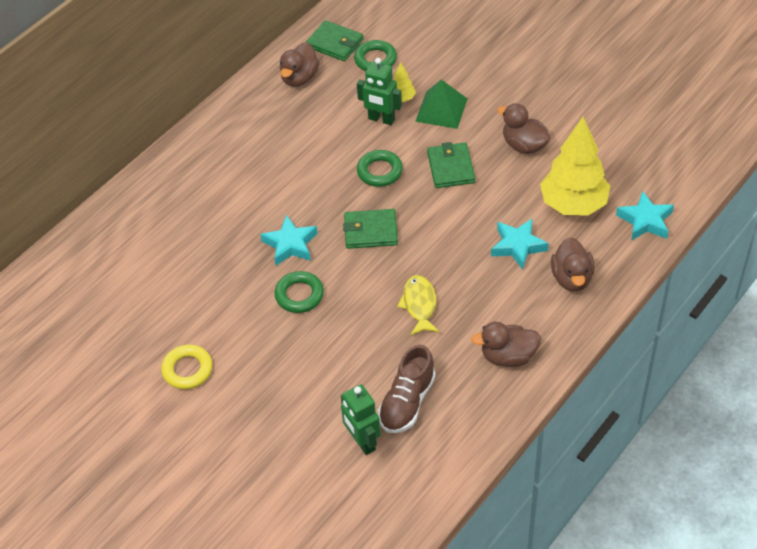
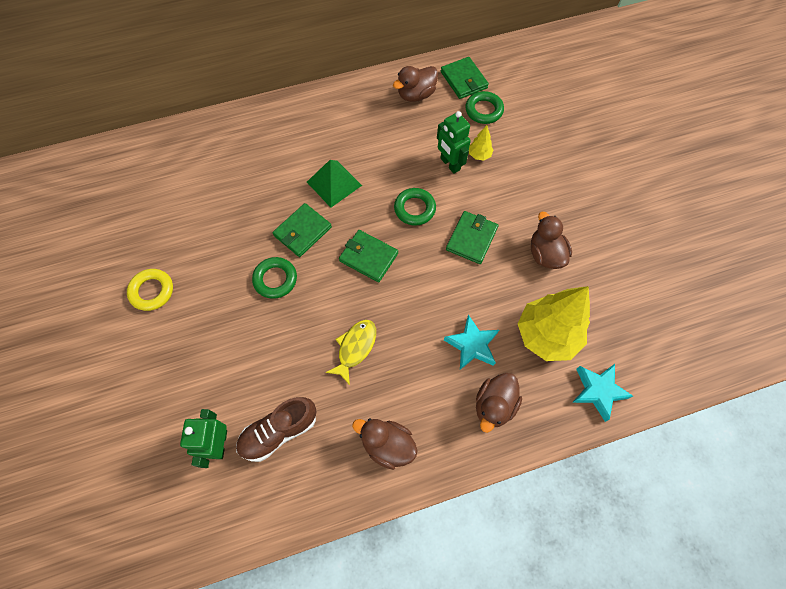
camera: 30 degrees right, 15 degrees up
turquoise star [260,215,318,266] -> green wallet [273,203,332,257]
green pyramid [415,79,468,129] -> green pyramid moved to [307,160,362,207]

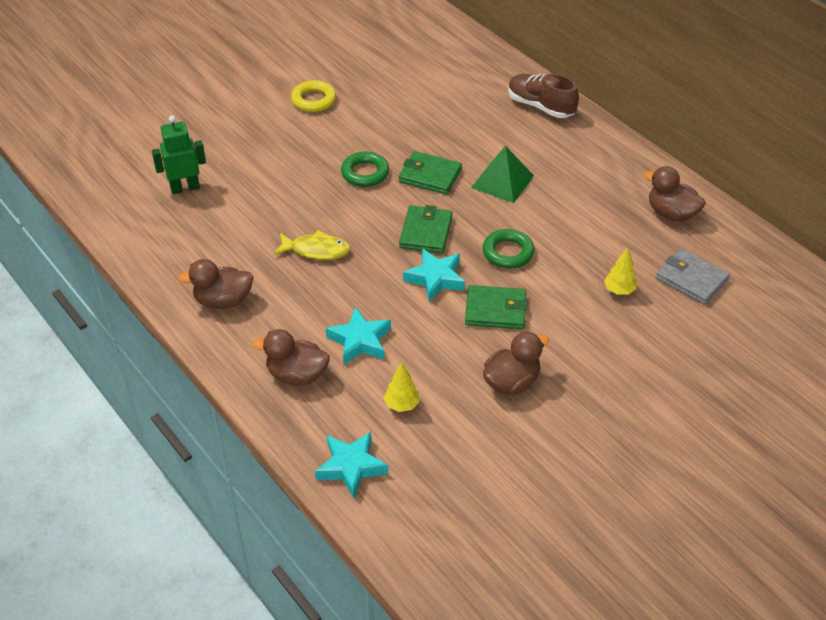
camera: 70 degrees right, 20 degrees down
brown shoe [236,397,316,462] -> brown shoe moved to [508,74,579,118]
brown duck [352,419,418,470] -> brown duck turned 105 degrees counterclockwise [178,259,253,309]
green robot [437,111,471,174] -> none
green wallet [441,57,489,99] -> none
green ring [465,91,504,124] -> grey wallet [656,249,730,305]
yellow tree [518,286,590,361] -> yellow tree [384,362,420,412], size x0.43
none -> turquoise star [403,249,465,302]

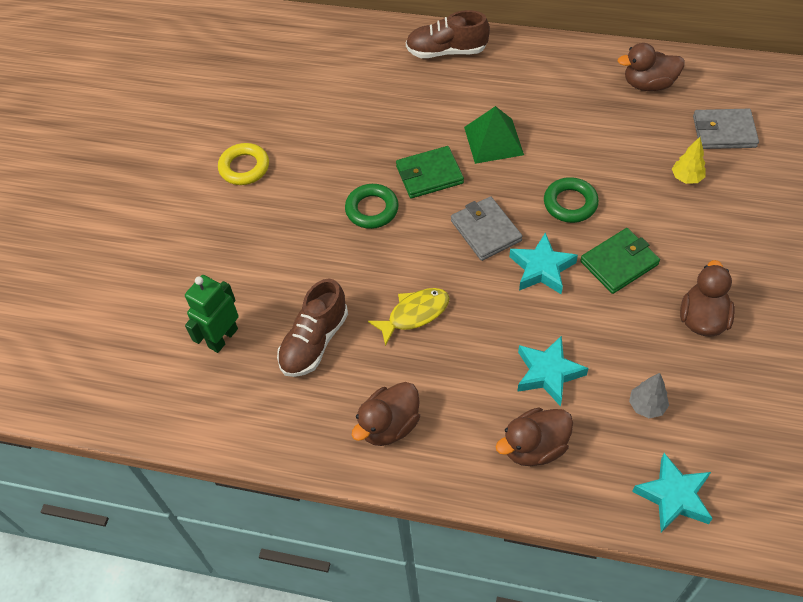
camera: 35 degrees left, 10 degrees up
yellow tree [384,362,420,412] -> grey tree [629,373,669,418]
green wallet [399,205,452,253] -> grey wallet [451,196,522,261]
none -> brown shoe [277,278,348,377]

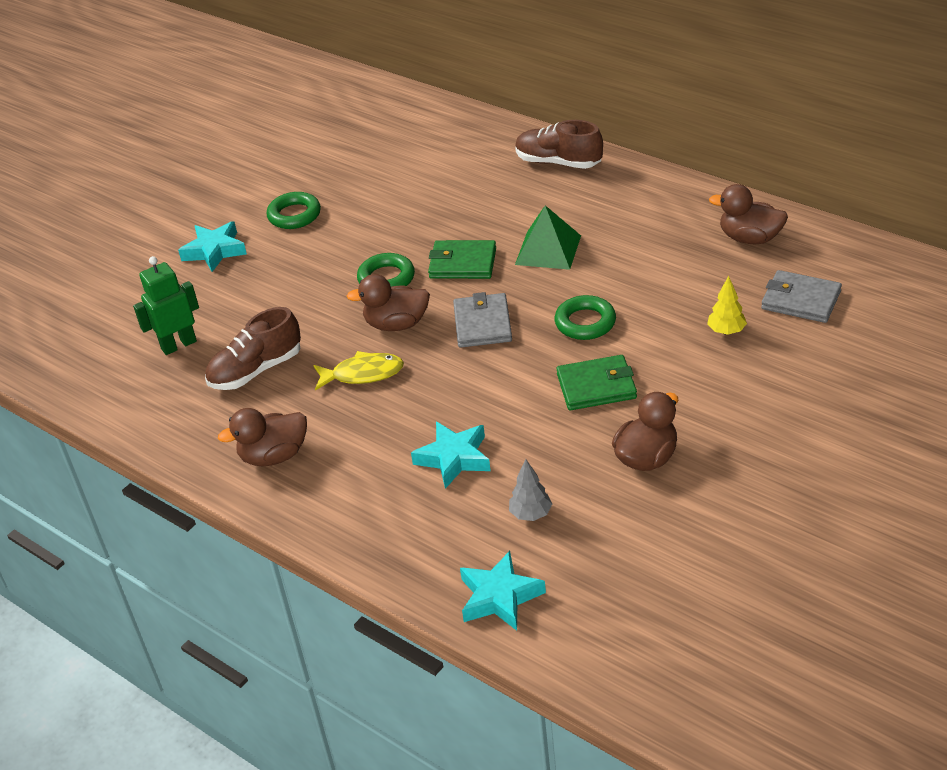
camera: 25 degrees right, 15 degrees down
yellow ring [218,143,269,185] -> green ring [266,192,321,229]
brown duck [496,407,573,466] -> brown duck moved to [346,274,430,331]
turquoise star [510,232,578,294] -> turquoise star moved to [178,221,247,272]

